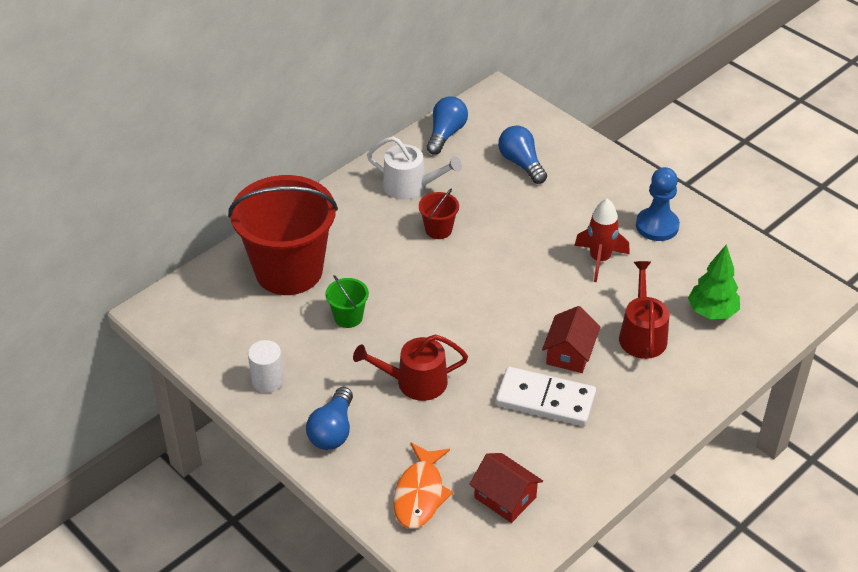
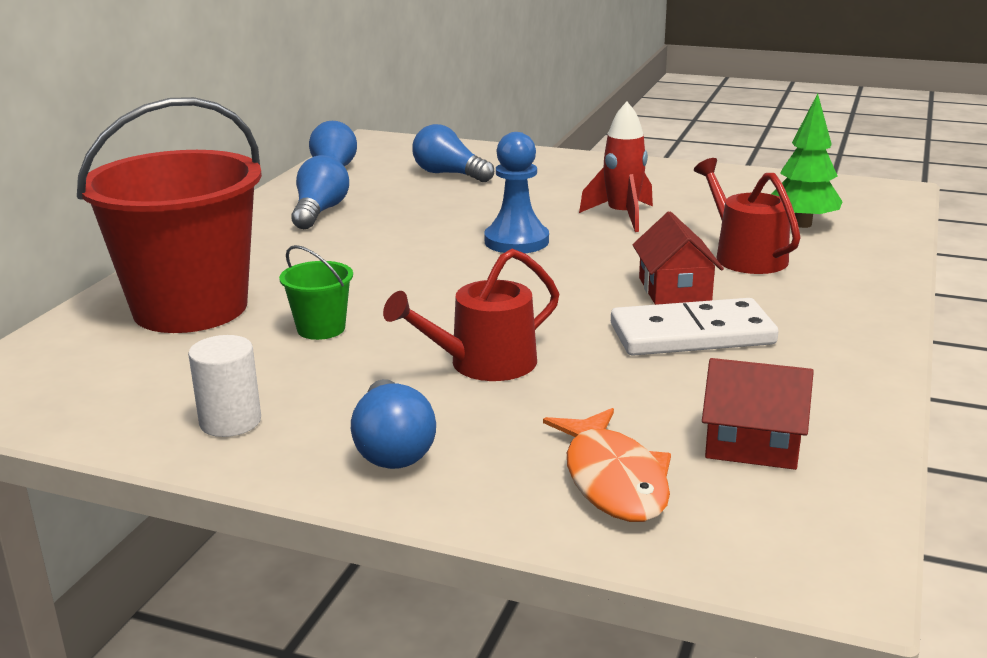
camera: 25 degrees left, 20 degrees down
white watering can [367,136,462,200] -> blue light bulb [291,155,349,229]
red bucket [419,189,459,239] -> none
blue pawn [636,167,680,241] -> blue pawn moved to [484,132,549,253]

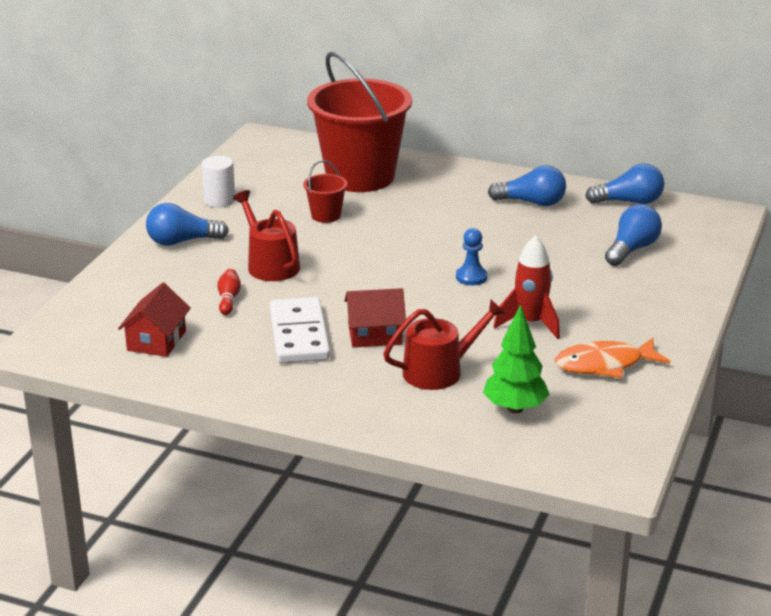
camera: 90 degrees right, 5 degrees up
green bucket [279,245,353,340] -> red bucket [303,160,347,223]
blue pawn [484,132,549,253] -> blue pawn [456,228,488,285], size x0.63
orange fish [543,408,671,522] -> orange fish moved to [555,338,670,378]
none -> red bowling pin [217,269,241,315]

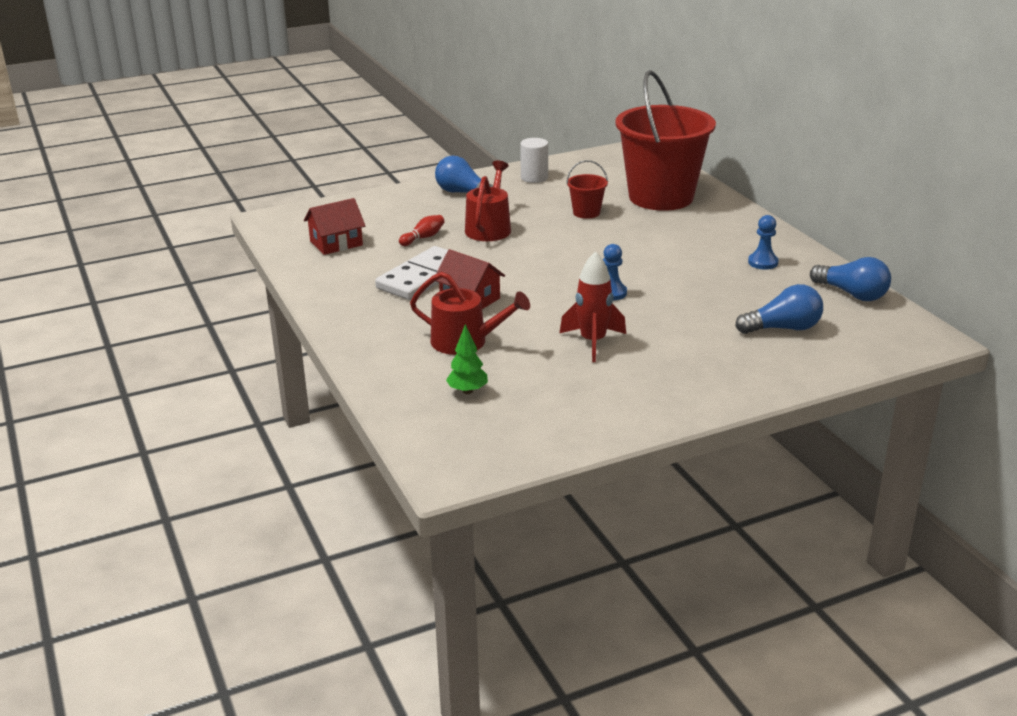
camera: 45 degrees right, 0 degrees up
green tree [483,305,550,414] -> green tree [446,324,488,394], size x0.65
blue light bulb [488,165,566,206] -> blue pawn [748,215,779,270]
orange fish [555,338,670,378] -> none

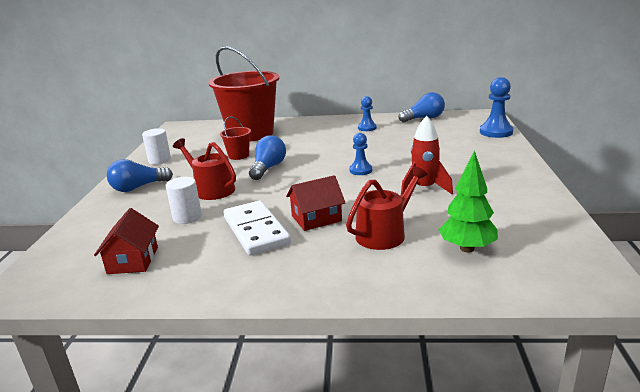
camera: 60 degrees left, 5 degrees down
red bowling pin [399,215,445,246] -> white cylinder [166,177,202,224]
green tree [446,324,488,394] -> green tree [438,150,498,253], size x1.54
blue light bulb [735,284,823,334] -> blue light bulb moved to [249,135,286,180]
none -> blue pawn [480,77,514,138]

